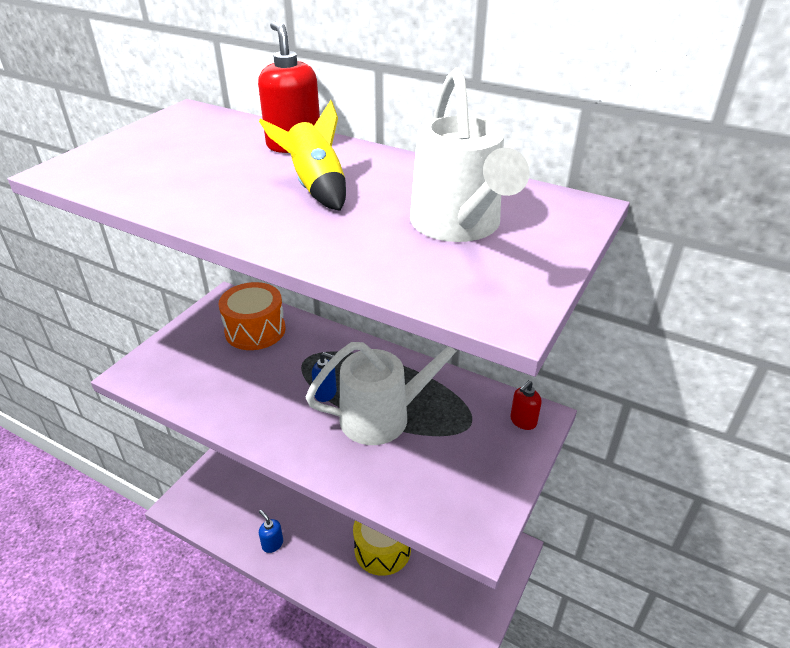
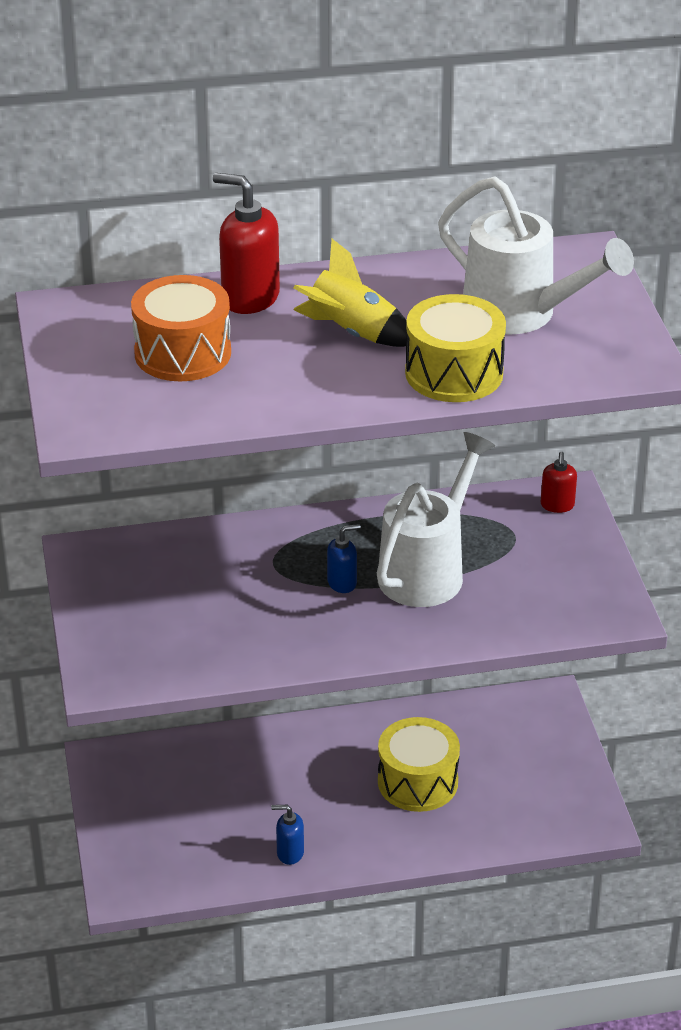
camera: 40 degrees left, 0 degrees up
orange drum [219,282,286,350] -> orange drum moved to [131,275,231,381]
none -> yellow drum [405,294,506,402]

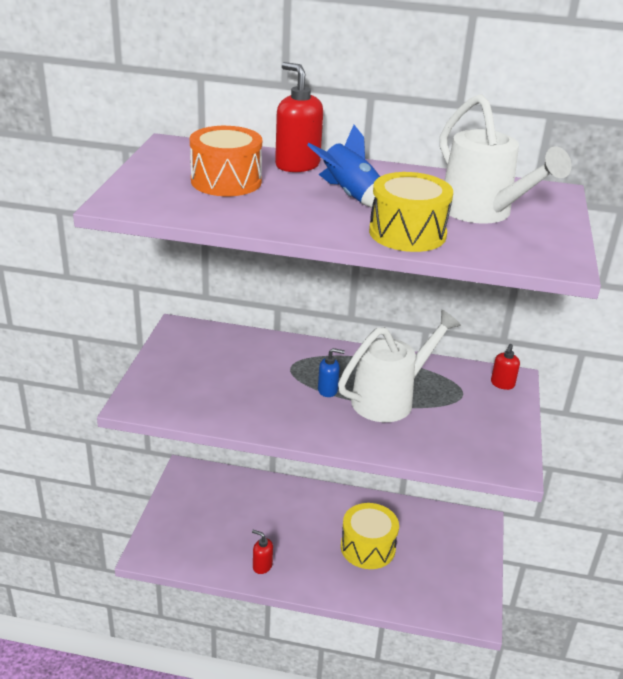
camera: 20 degrees right, 5 degrees down
blue soap dispenser [271,805,304,865] -> red soap dispenser [252,530,273,574]
yellow rocket [293,239,407,347] -> blue rocket [307,125,380,208]

